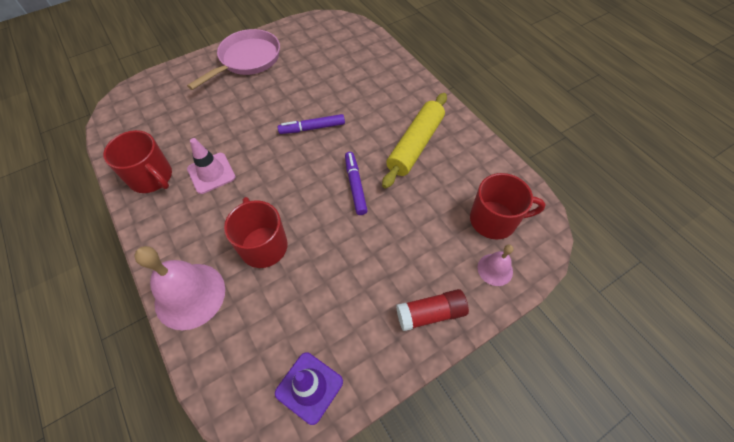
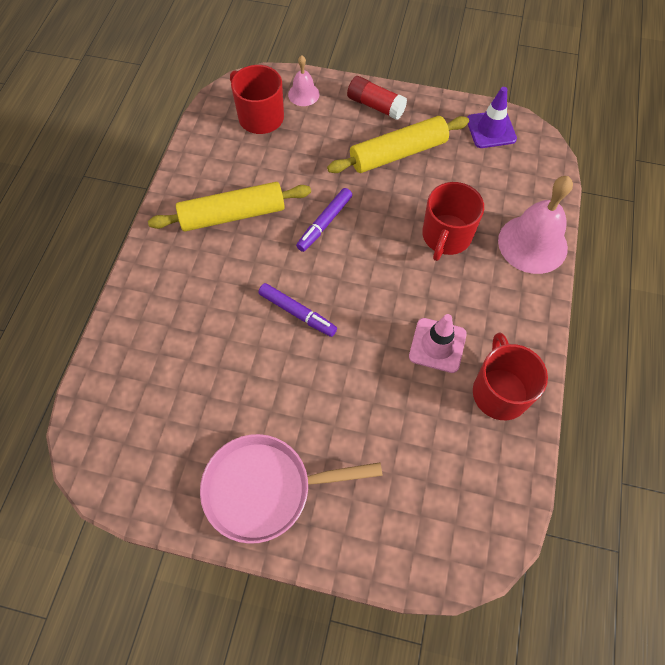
camera: 135 degrees left, 5 degrees up
none -> yellow rolling pin [327,116,469,173]

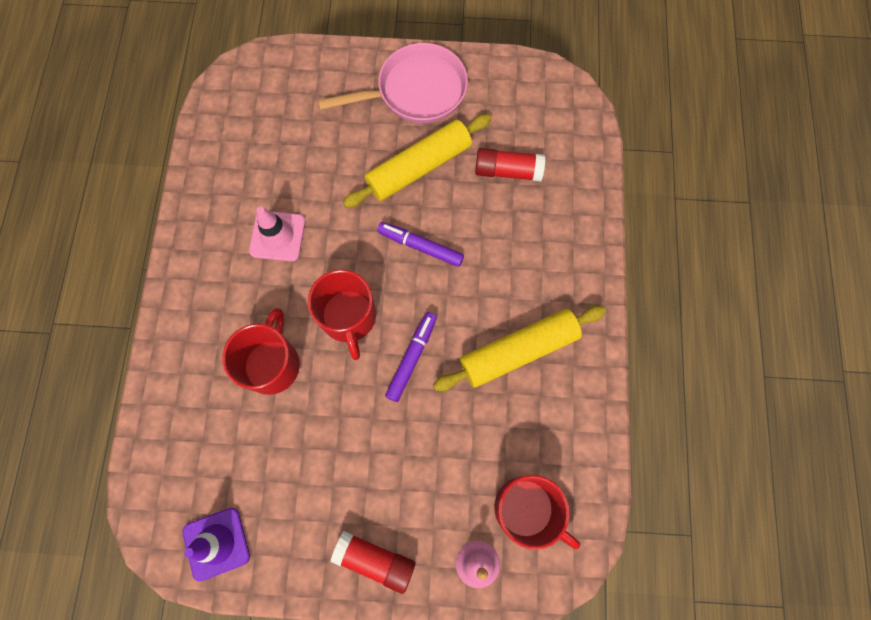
camera: 170 degrees right, 10 degrees up
yellow rolling pin [327,116,469,173] -> yellow rolling pin moved to [343,114,491,208]
red mug [473,332,548,420] -> red mug moved to [308,270,376,360]
pink bell [498,176,573,274] -> none
none -> red glue stick [475,148,545,181]

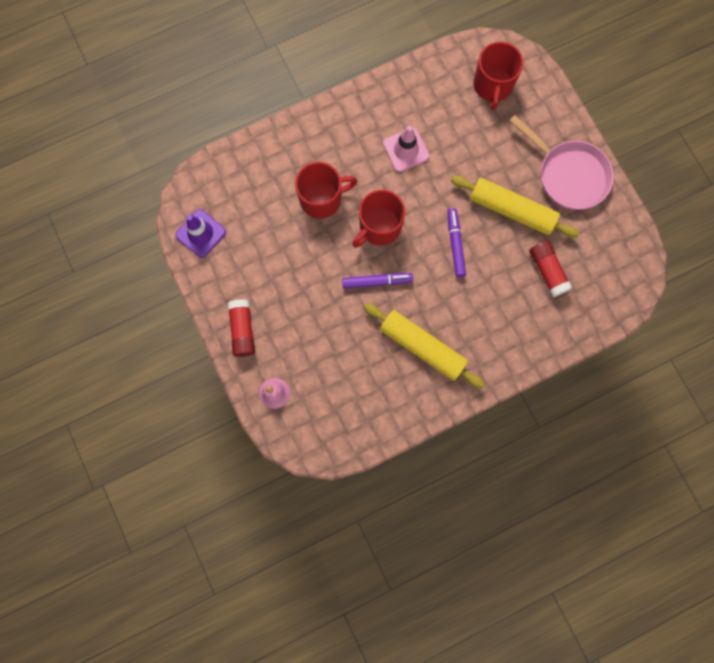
camera: 60 degrees right, 5 degrees up
red mug [494,475,580,550] -> red mug moved to [473,42,524,110]

